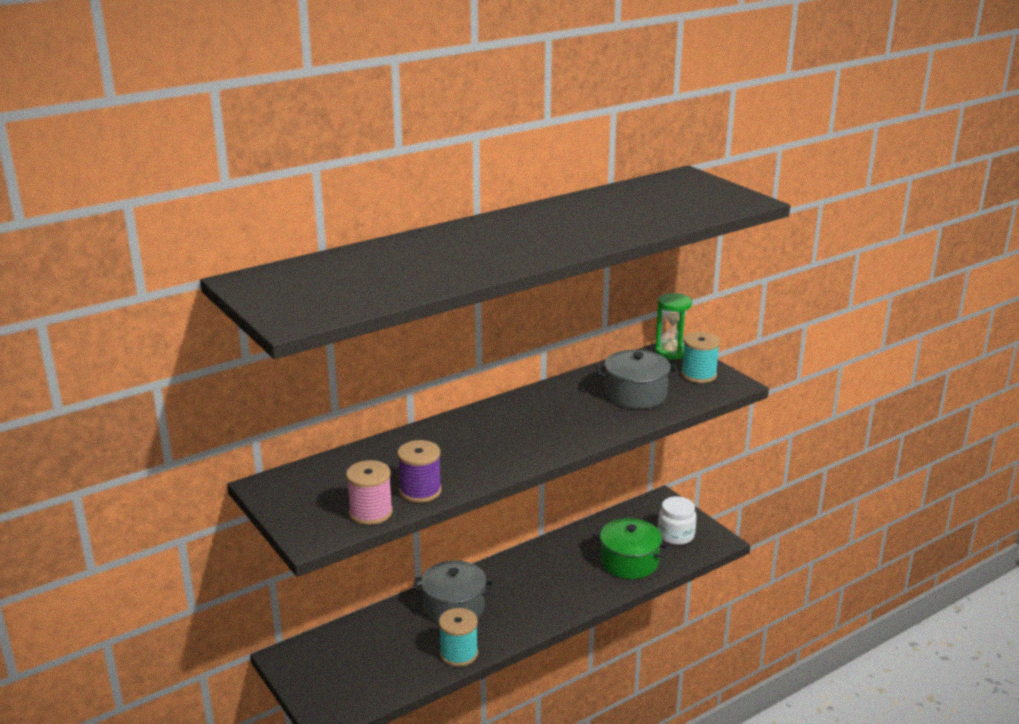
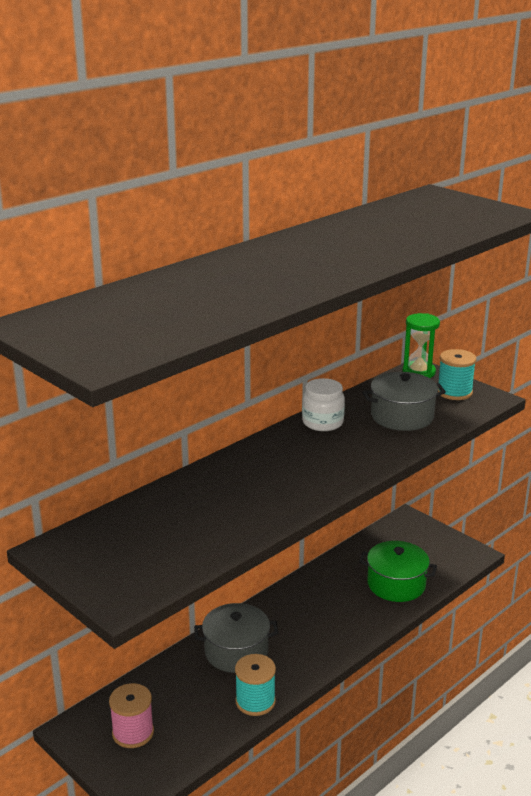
camera: 10 degrees left, 0 degrees up
pink spool [346,460,393,525] -> pink spool moved to [109,683,154,748]
purple spool [397,440,442,503] -> none
white jar [658,496,697,545] -> white jar moved to [302,378,345,431]

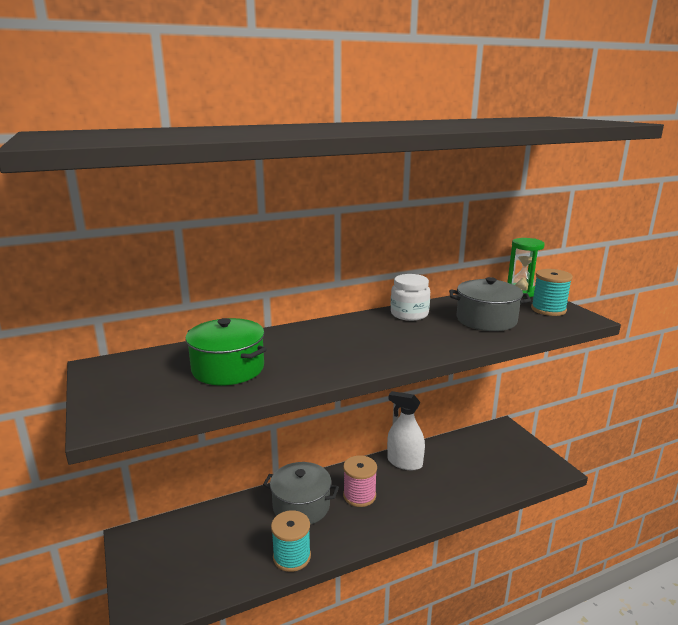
camera: 20 degrees right, 5 degrees down
pink spool [109,683,154,748] -> pink spool moved to [343,455,377,507]
green pot [359,541,437,602] -> green pot moved to [185,318,267,385]
none -> white spray bottle [387,391,425,471]

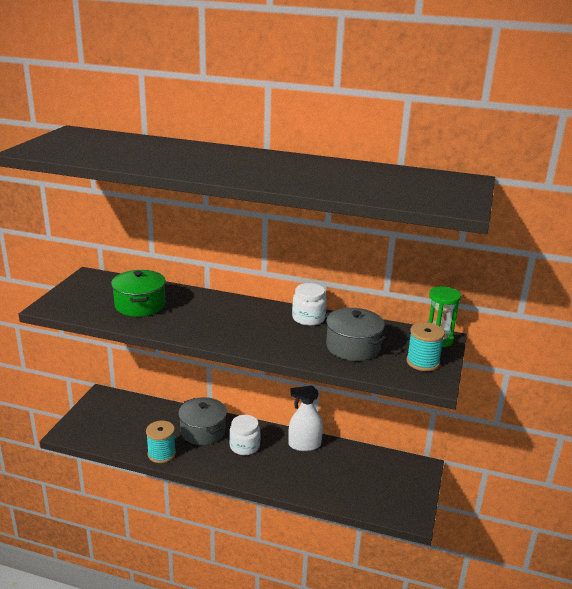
camera: 40 degrees right, 5 degrees up
pink spool [343,455,377,507] -> white jar [229,415,260,455]
white spray bottle [387,391,425,471] -> white spray bottle turned 75 degrees counterclockwise [289,385,323,451]

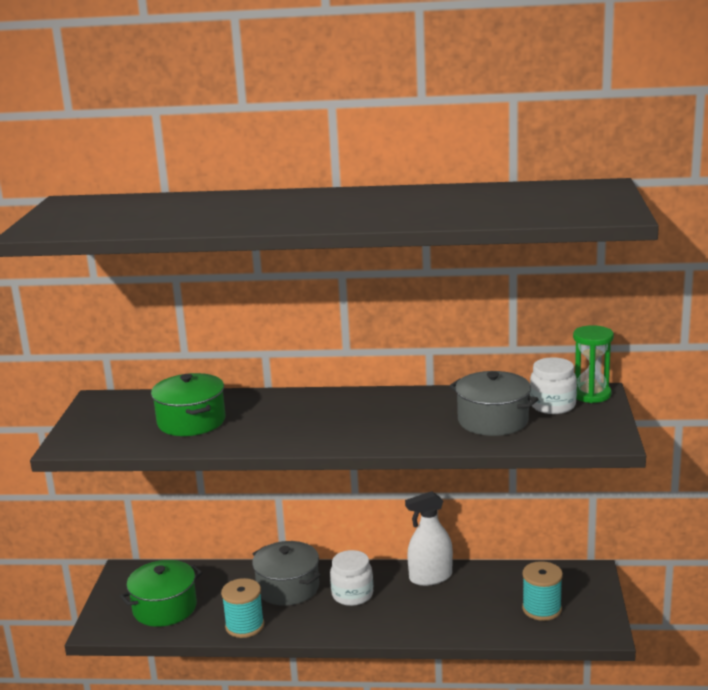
camera: 10 degrees left, 5 degrees down
white jar [292,283,327,326] -> white jar moved to [530,357,577,414]
turquoise spool [407,322,445,371] -> turquoise spool moved to [522,561,563,621]
none -> green pot [120,560,202,627]

